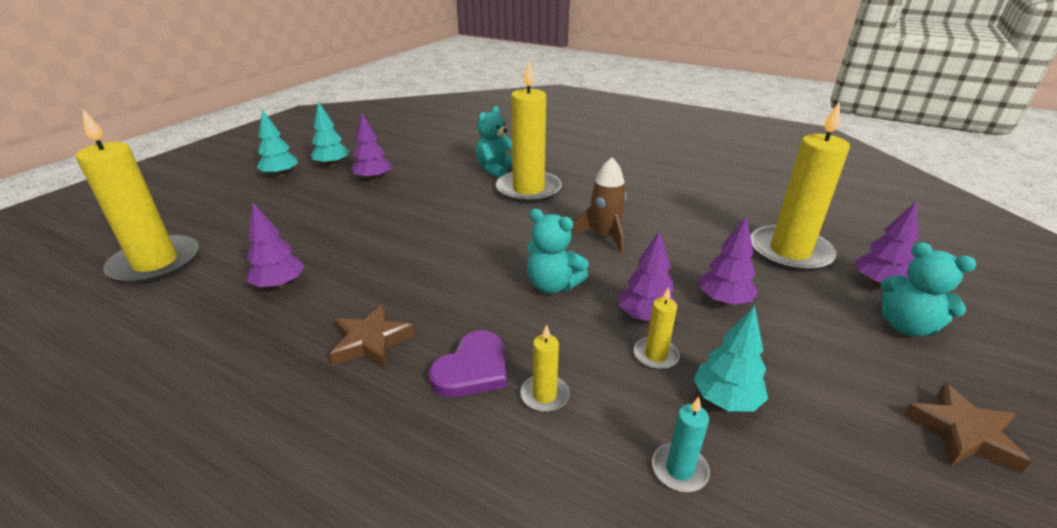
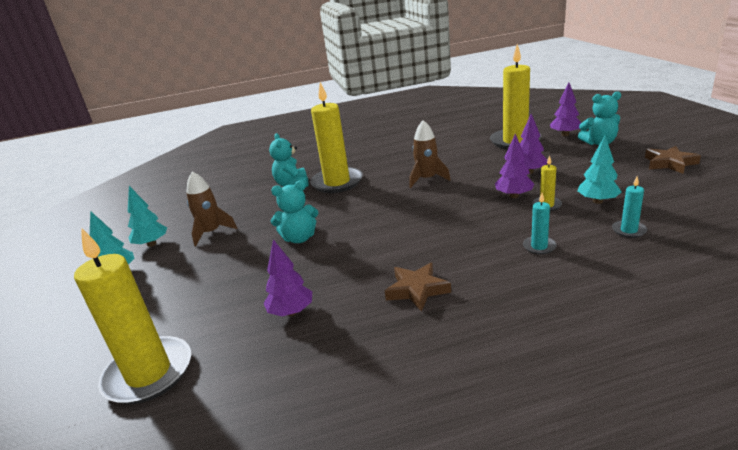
camera: 40 degrees left, 5 degrees down
purple tree [351,113,391,181] -> brown rocket [186,171,237,246]
purple heart [429,330,507,397] -> none
yellow candle [520,324,569,412] -> turquoise candle [523,193,557,255]
turquoise teddy bear [527,209,589,294] -> turquoise teddy bear moved to [271,180,318,243]

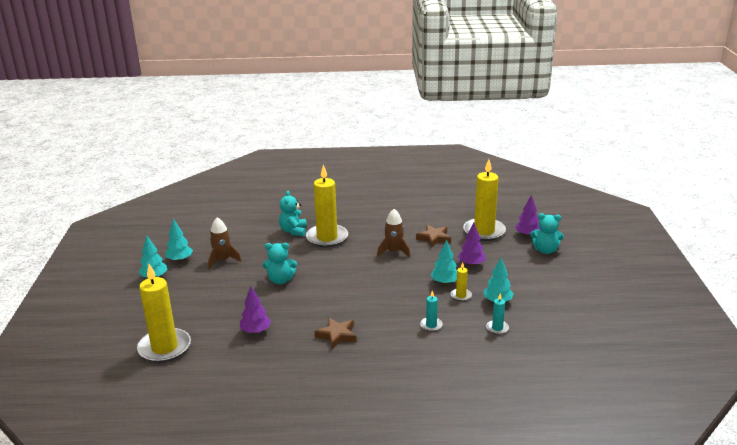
camera: 10 degrees right, 0 degrees up
purple tree [495,134,534,198] -> turquoise tree [431,239,457,285]
brown star [645,146,701,174] -> brown star moved to [416,225,451,248]

